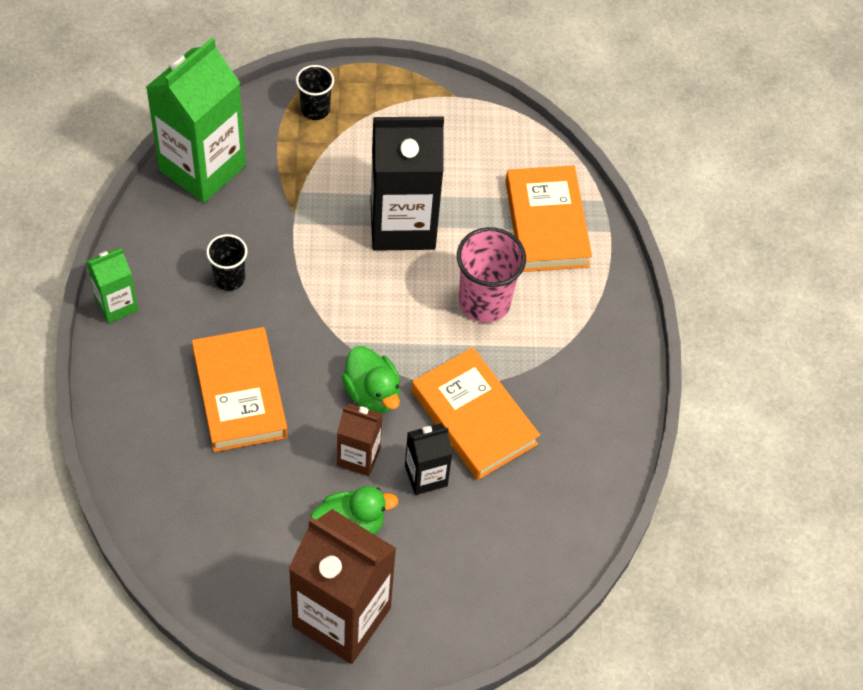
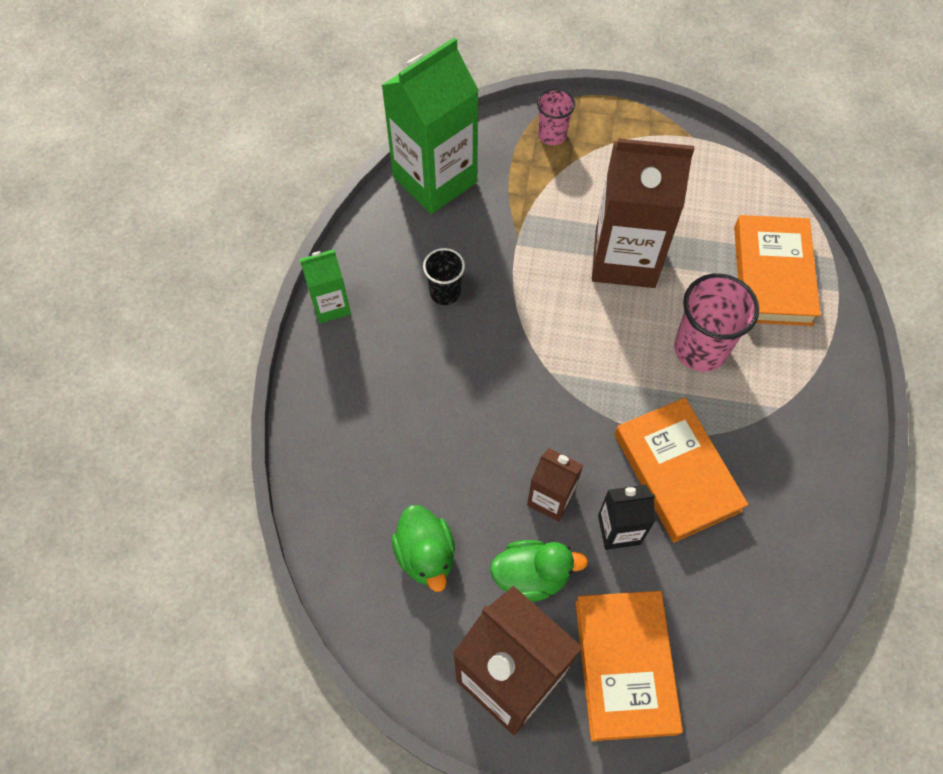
camera: 15 degrees right, 5 degrees up
orange book [192,327,288,452] -> orange book moved to [575,591,683,741]
black cup [296,65,334,120] -> pink cup [537,88,575,145]
green duck [342,346,400,413] -> green duck moved to [392,505,455,592]
black carton [370,117,444,251] -> brown carton [592,138,695,288]

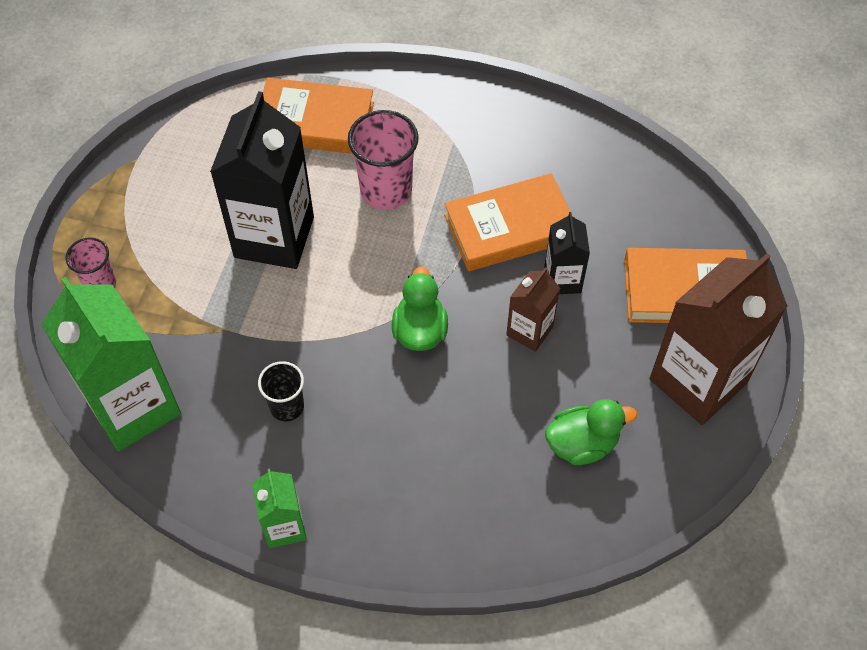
camera: 85 degrees left, 5 degrees down
green duck [490,540,588,602] -> green duck moved to [392,266,448,351]
brown carton [592,138,695,288] -> black carton [210,91,314,269]

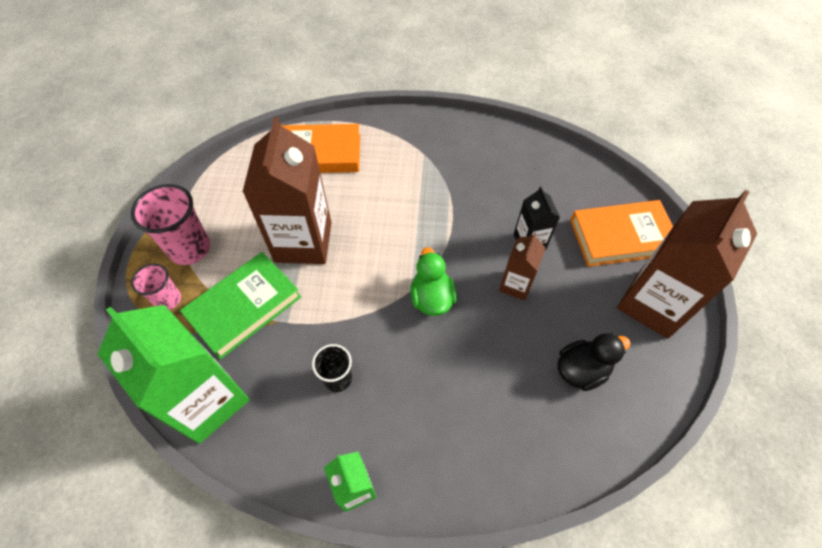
camera: 10 degrees left, 0 degrees up
black carton [210,91,314,269] -> brown carton [243,117,332,264]
pink cup [348,110,419,210] -> pink cup moved to [131,184,210,265]
orange book [444,173,573,271] -> none
green duck [545,399,637,465] -> black duck [558,333,631,391]
none -> green book [180,252,301,360]

